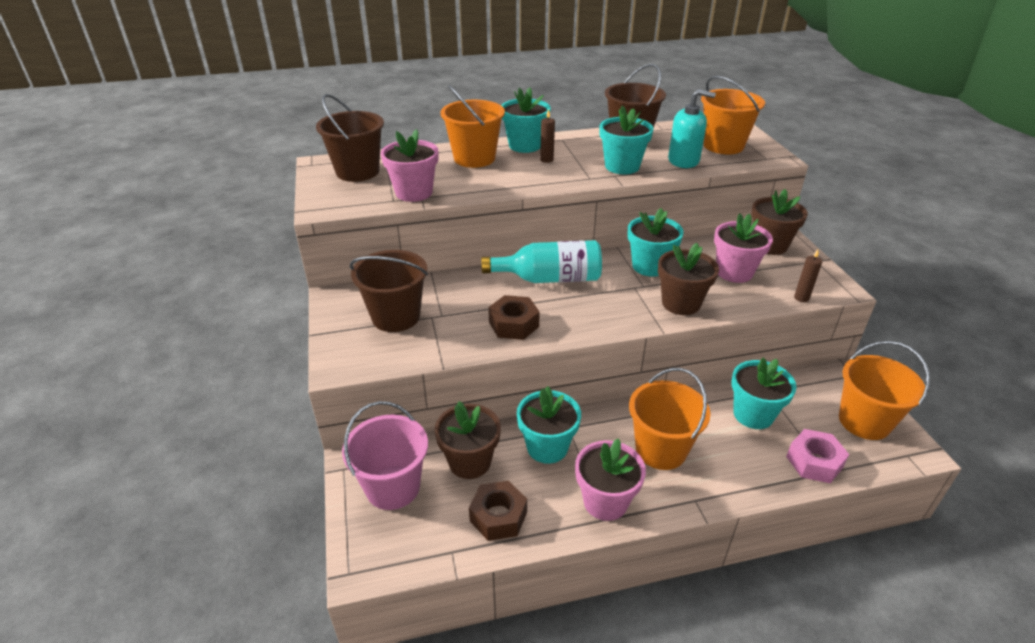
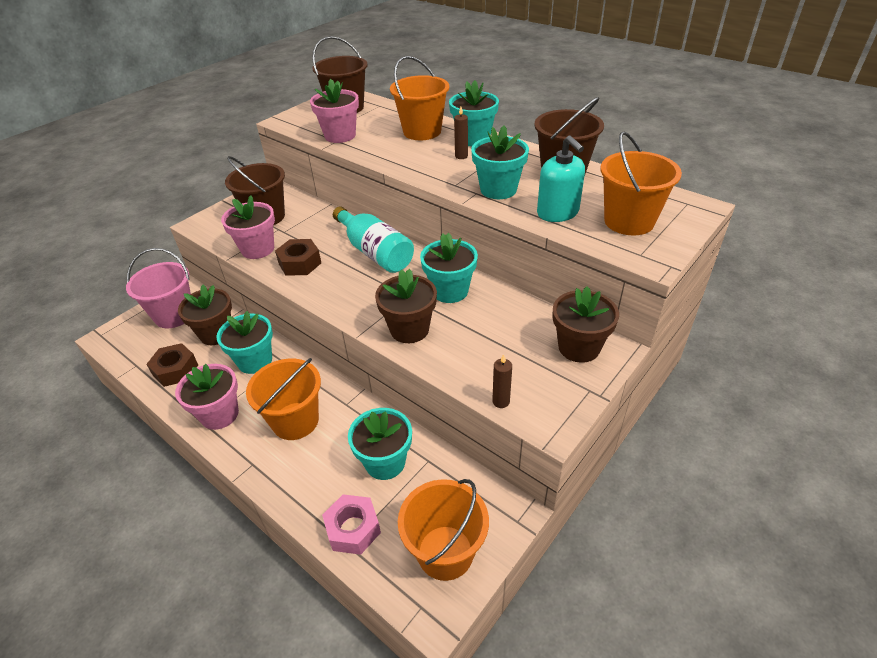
camera: 55 degrees right, 5 degrees up
pink flower pot [714,213,773,283] -> pink flower pot moved to [221,195,275,259]

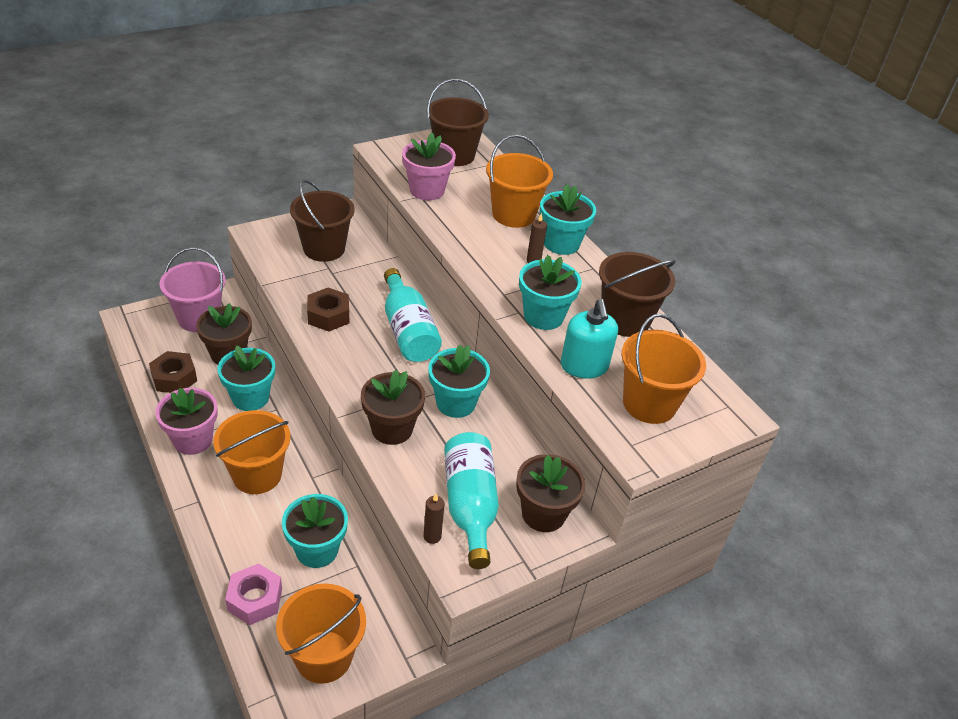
camera: 15 degrees right, 0 degrees up
pink flower pot [221,195,275,259] -> none
none -> turquoise bottle [444,432,499,569]

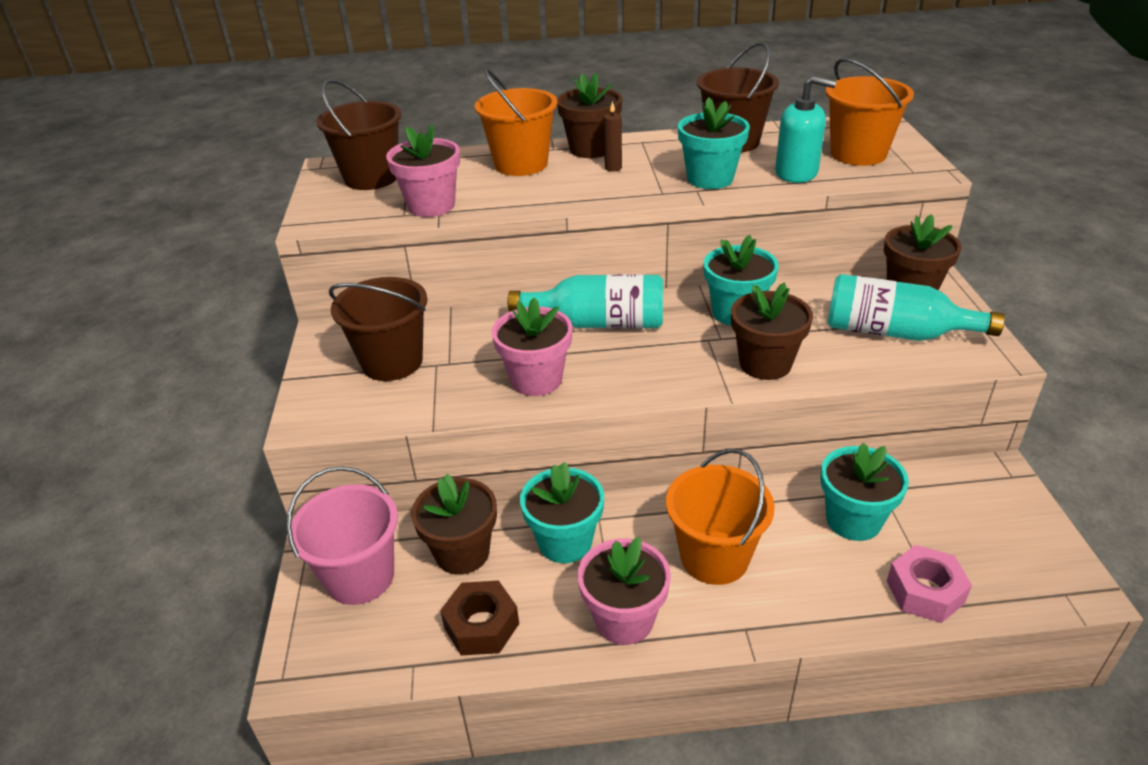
camera: 60 degrees left, 5 degrees down
orange bucket [276,584,366,684] -> none
brown nut [307,288,349,332] -> pink flower pot [492,297,572,396]
brown candle [424,494,444,544] -> none
turquoise flower pot [540,184,596,255] -> brown flower pot [557,73,622,158]

